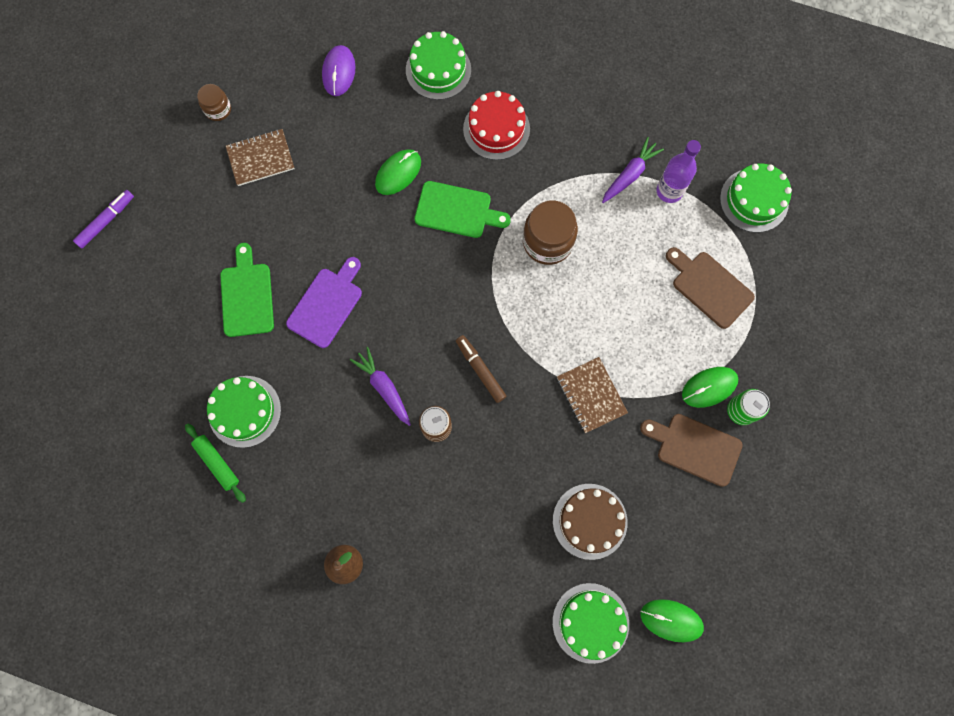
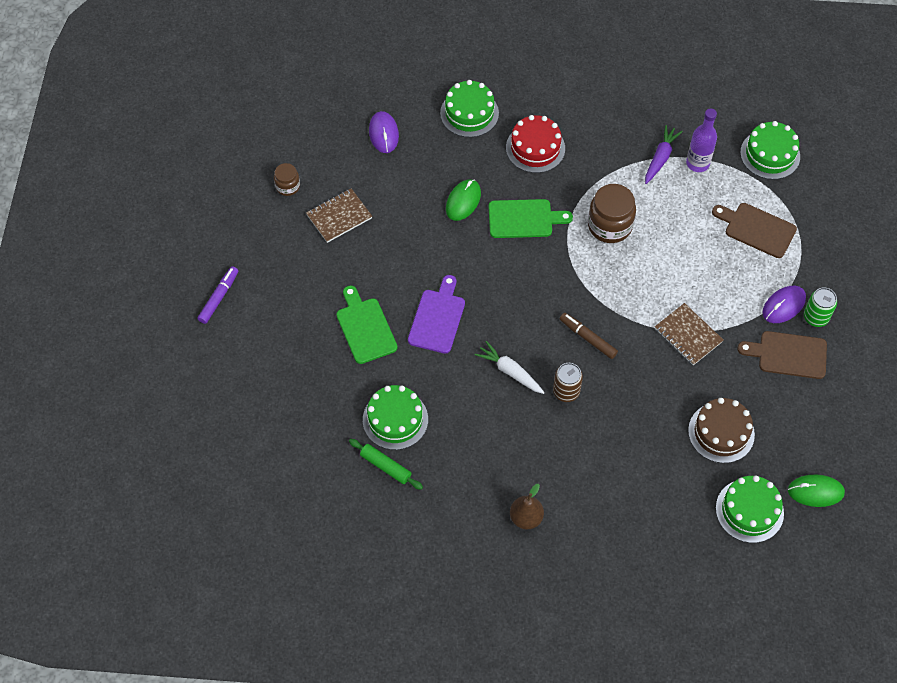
camera: 15 degrees left, 15 degrees down
purple carrot [350,347,411,426] -> white carrot [474,341,545,394]
green mouse [682,367,738,408] -> purple mouse [763,286,806,323]

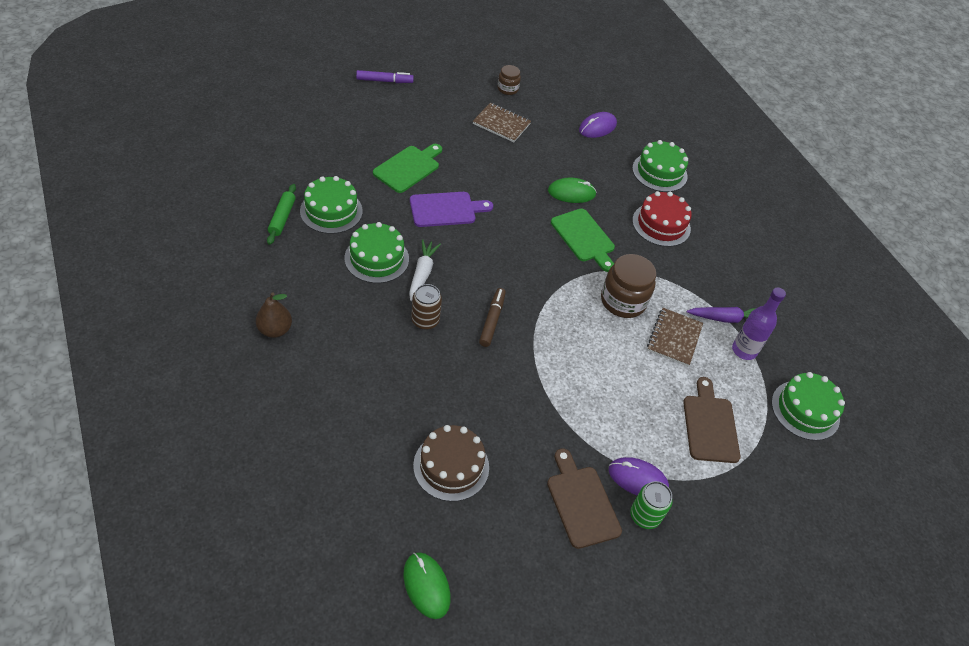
camera: 55 degrees right, 10 degrees down
brown notebook [655,303,723,365] -> brown notebook moved to [647,308,703,366]
green cake [716,475,784,543] -> green cake moved to [345,222,409,283]

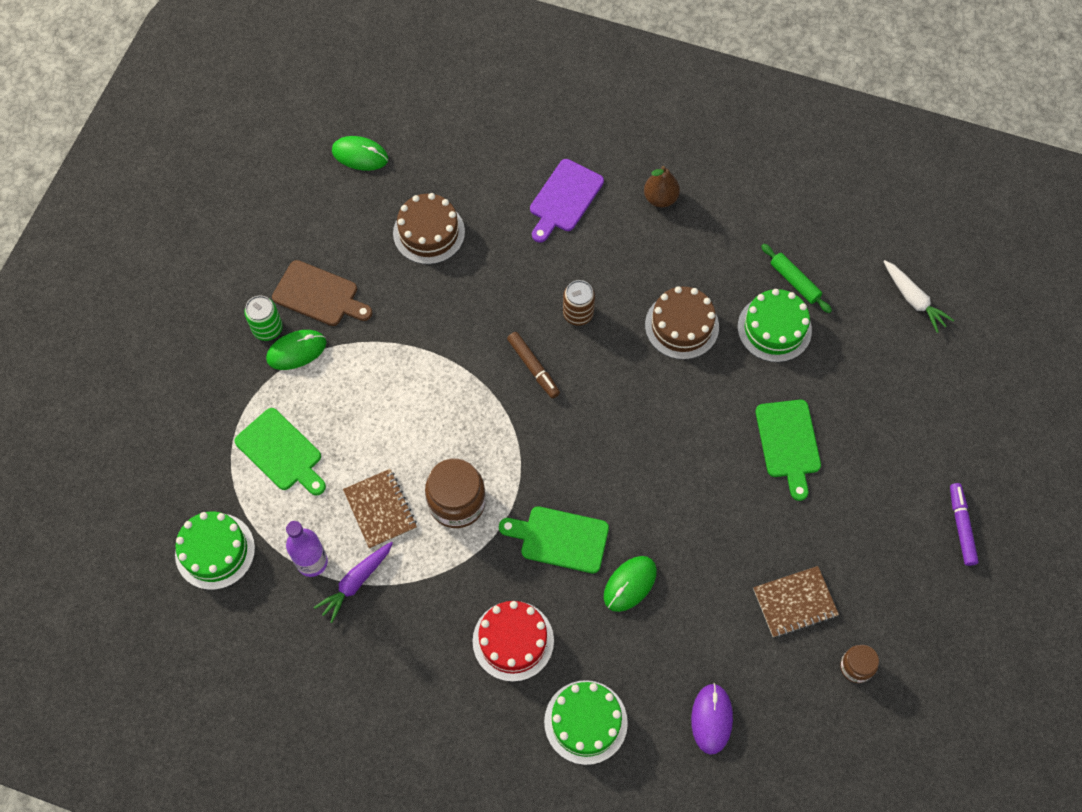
camera: 140 degrees right, 15 degrees up
green cake [345,222,409,283] -> brown cake [645,286,719,360]
purple marker [356,70,414,83] -> purple marker turned 135 degrees clockwise [950,483,979,566]
white carrot [409,239,441,301] -> white carrot moved to [883,260,954,333]
purple cutting board [410,192,493,227] -> purple cutting board moved to [530,159,604,243]
purple mouse [609,457,669,496] -> green mouse [266,330,326,370]
brown cutting board [683,377,740,463] -> green cutting board [234,408,326,496]

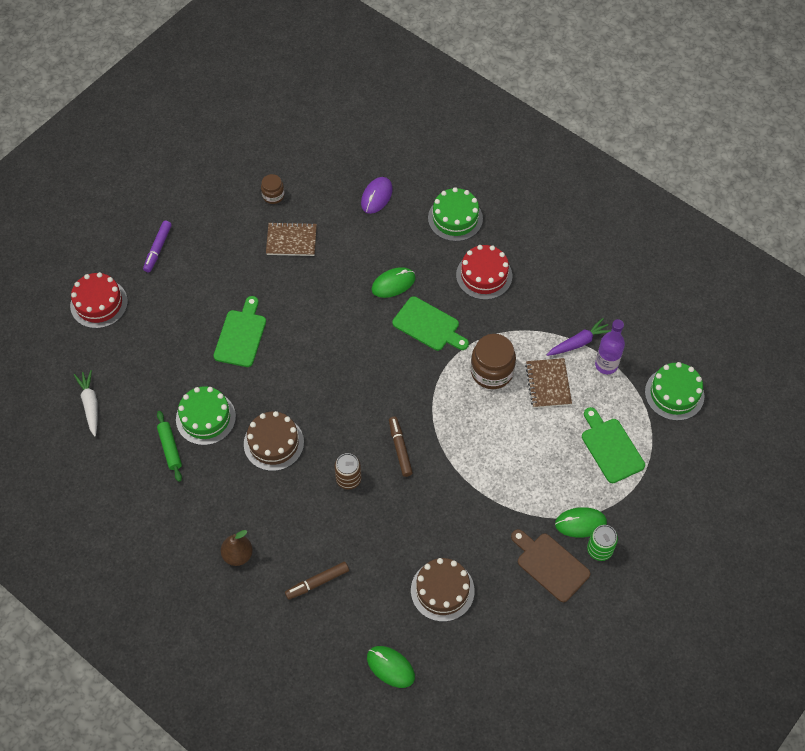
camera: 160 degrees left, 5 degrees down
green mouse [332,136,388,171] -> green mouse moved to [367,646,415,688]
purple cutting board [530,159,604,243] -> brown marker [285,562,349,600]
none -> red cake [70,272,128,328]

